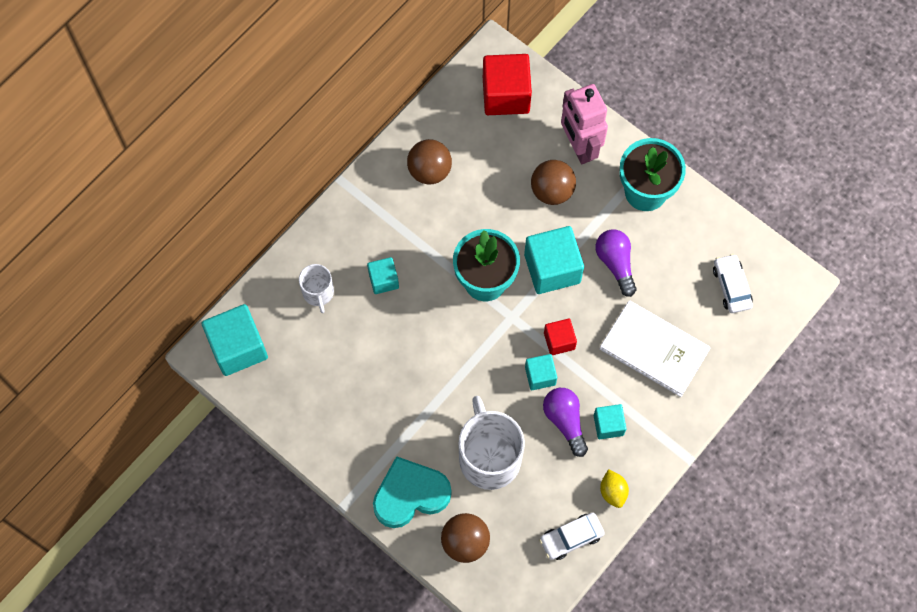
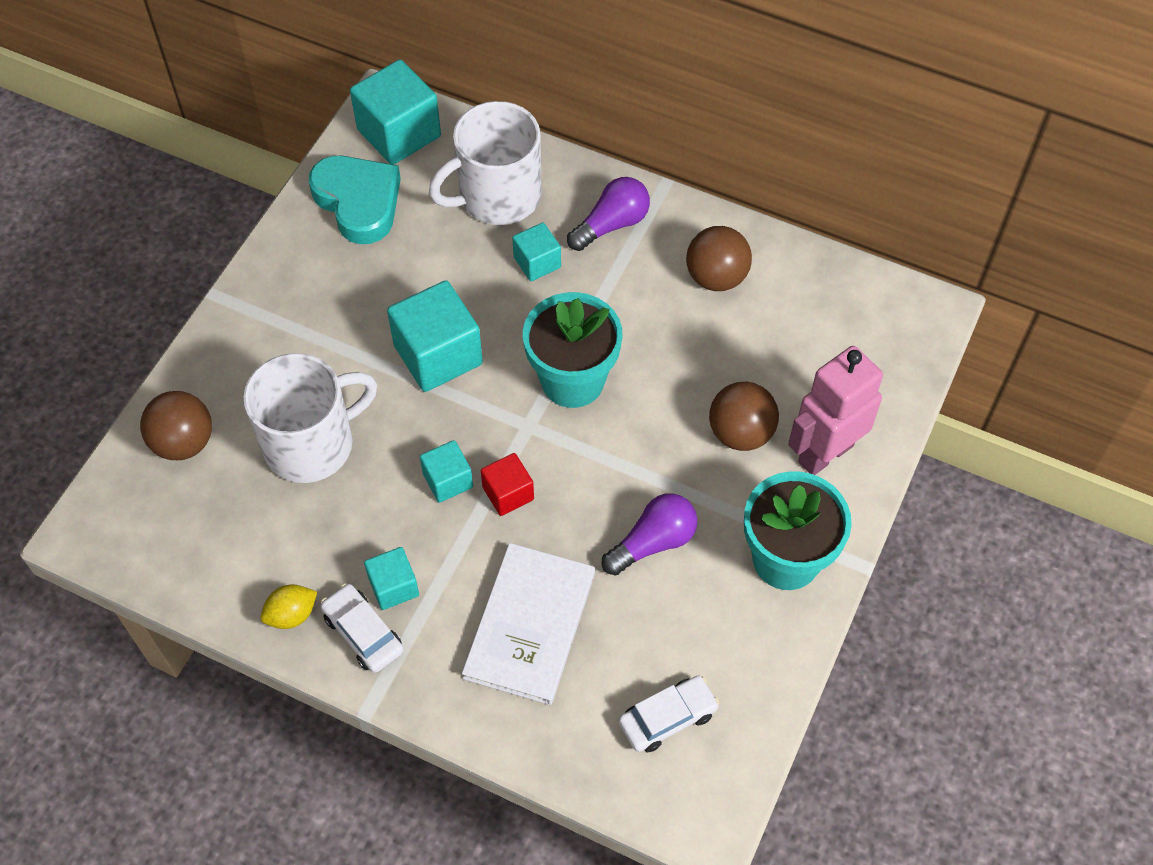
camera: 75 degrees right, 10 degrees down
white mug [299,264,334,313] -> white mug [429,101,542,225], size x1.89
turquoise heart [373,456,452,528] -> turquoise heart moved to [309,156,401,244]
red cube [483,54,532,115] -> none
turquoise cube [524,226,584,294] -> turquoise cube moved to [387,280,483,392]
white car [539,513,605,560] -> white car moved to [320,584,404,673]
purple light bulb [543,388,588,457] -> purple light bulb moved to [567,177,650,251]

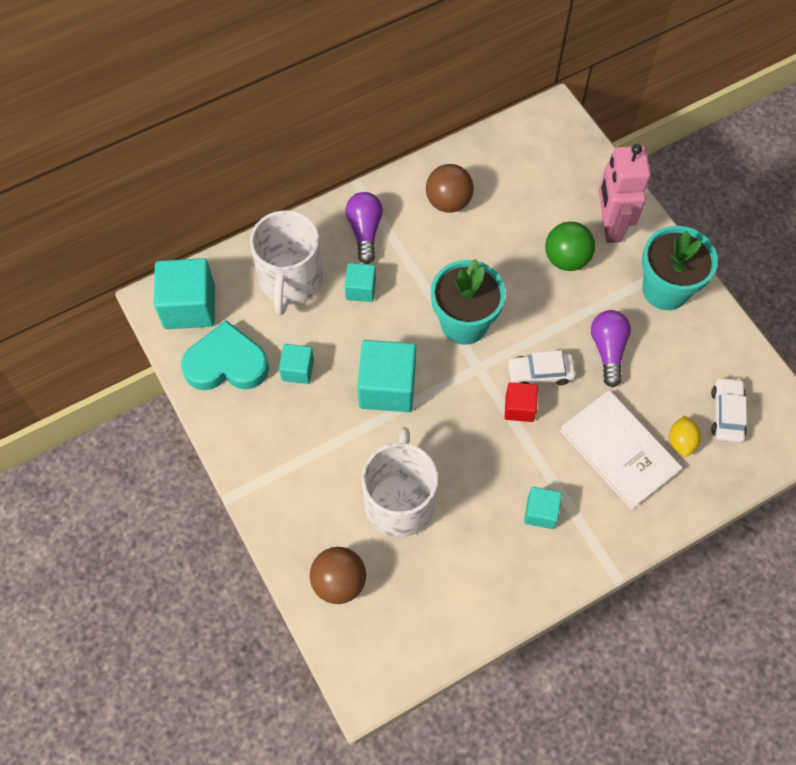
camera: 55 degrees left, 5 degrees up
yellow lemon [261,585,317,629] -> yellow lemon moved to [669,415,701,457]
white car [320,584,404,673] -> white car moved to [507,351,576,385]
turquoise cube [420,440,473,503] -> turquoise cube moved to [279,344,314,384]
brown ball [709,382,779,451] -> green ball [545,222,595,271]

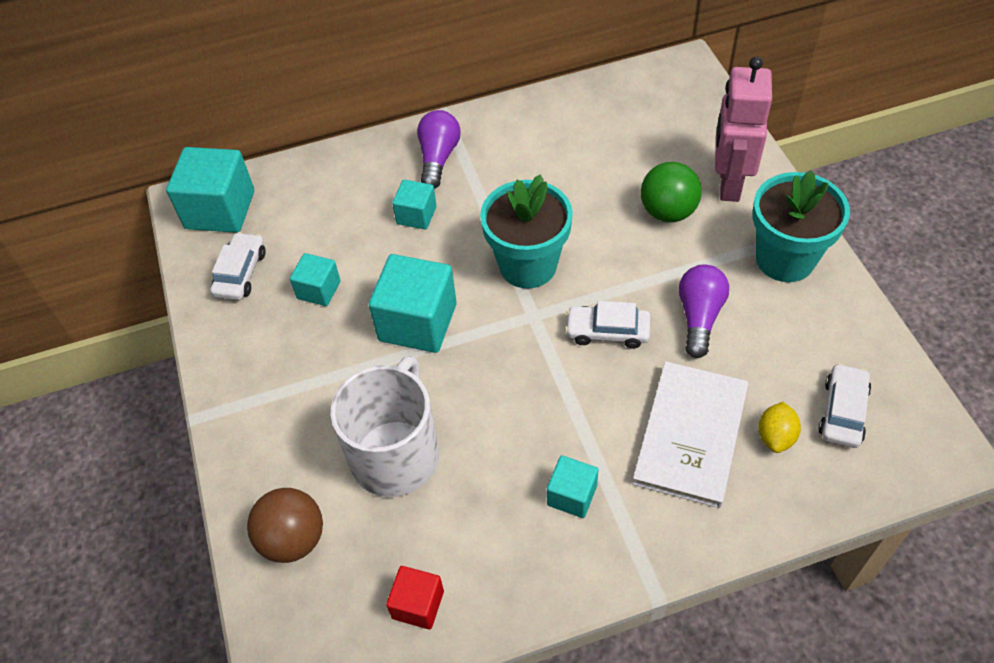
camera: 15 degrees right, 10 degrees down
turquoise heart [181,320,269,390] -> white car [210,232,266,300]
white mug [250,210,323,315] -> none
brown ball [426,164,474,213] -> none
red cube [504,382,538,422] -> red cube moved to [386,566,444,629]
white book [560,390,682,510] -> white book turned 45 degrees clockwise [632,361,748,508]

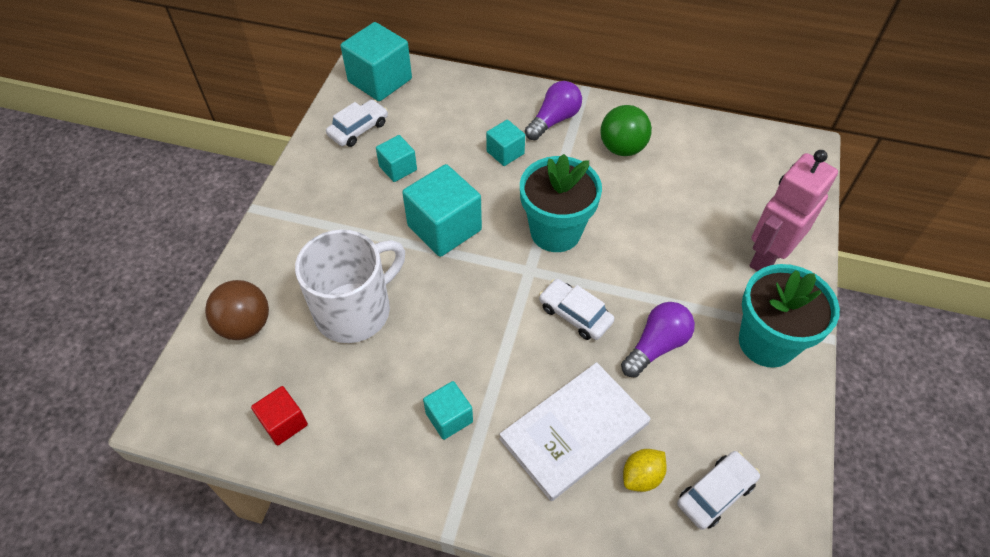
camera: 30 degrees right, 0 degrees up
green ball [641,162,702,222] -> green ball moved to [600,105,652,156]

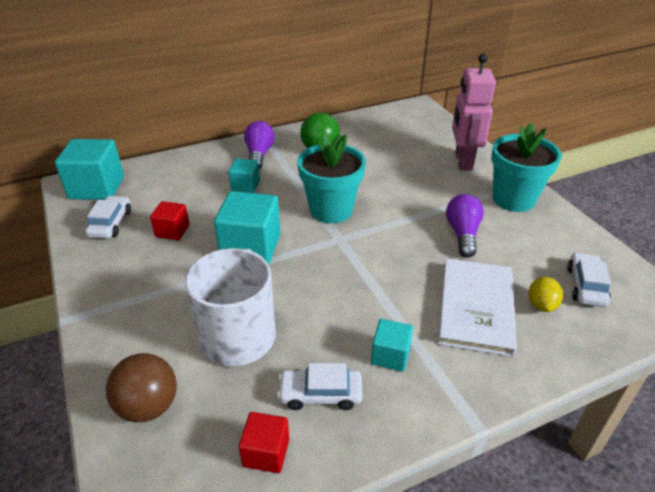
camera: 40 degrees left, 15 degrees down
turquoise cube [376,135,417,182] -> red cube [150,201,190,240]
white car [539,279,614,340] -> white car moved to [277,363,363,410]

